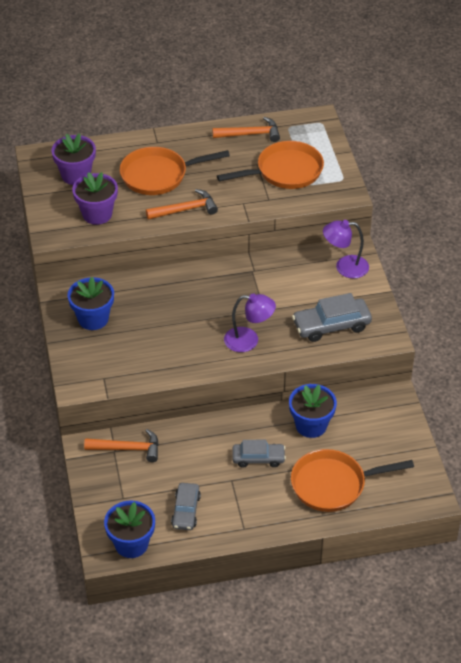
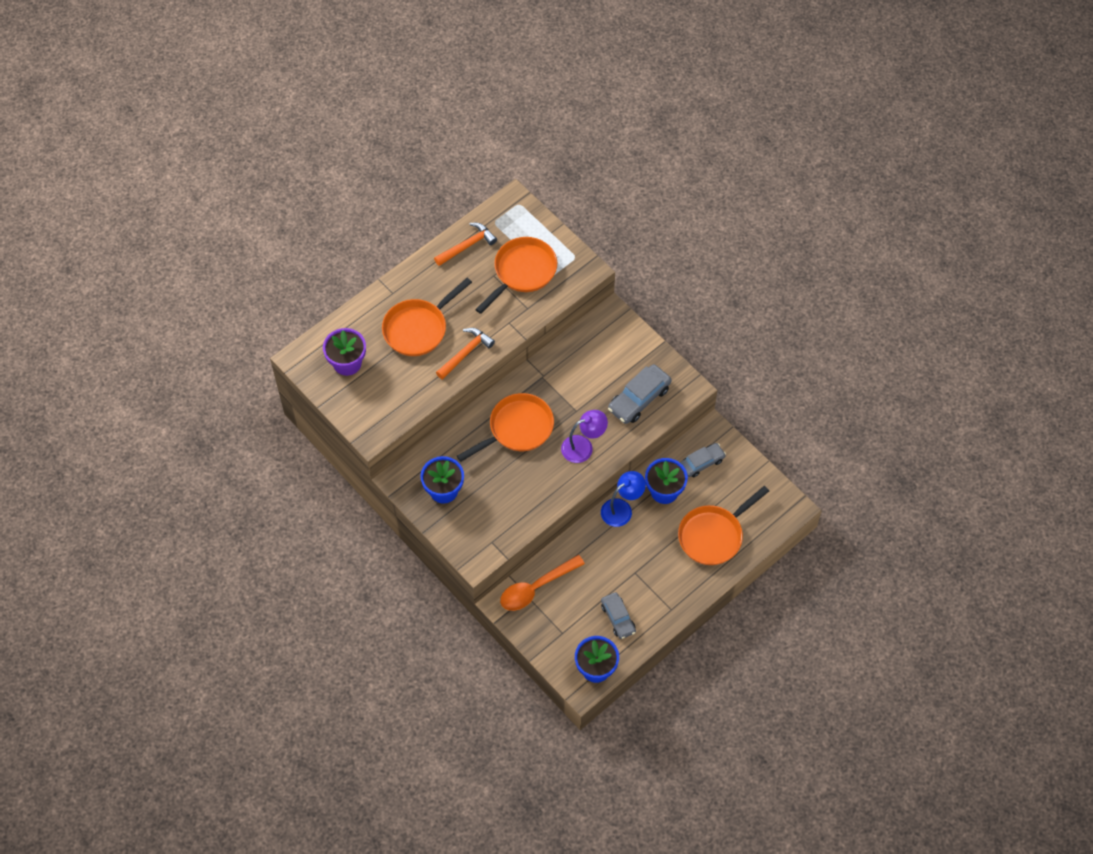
camera: 30 degrees left, 15 degrees up
purple flower pot [72,172,118,225] -> none
orange hammer [84,429,159,462] -> orange spoon [500,555,585,611]
grey car [232,440,286,468] -> grey car moved to [680,443,726,478]
purple lamp [323,220,369,278] -> none
none -> orange pan [457,393,554,462]
none -> blue lamp [601,471,646,527]

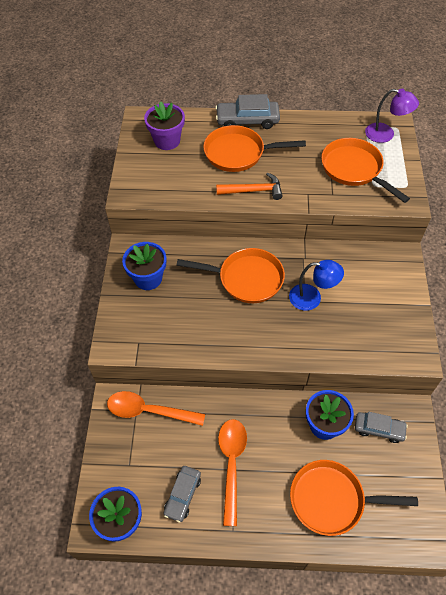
camera: 45 degrees right, 5 degrees down
orange hammer [434,223,497,266] -> none
orange pan [475,237,557,314] -> orange pan turned 120 degrees counterclockwise [321,138,410,203]
purple lamp [561,410,608,463] -> purple lamp moved to [365,89,419,143]
blue lamp [601,471,646,527] -> blue lamp moved to [289,260,344,311]
grey car [608,364,671,424] -> grey car moved to [215,94,280,129]
none -> orange spoon [218,419,247,526]

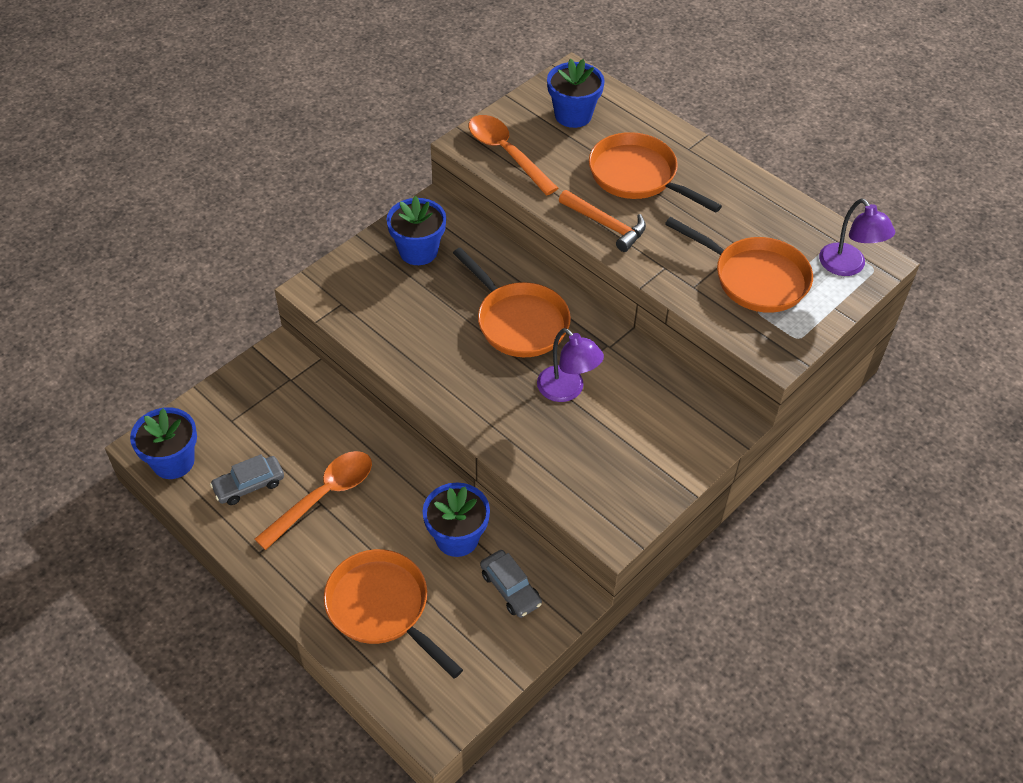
camera: 40 degrees right, 5 degrees down
orange spoon [107,391,205,426] -> orange spoon moved to [469,115,558,195]
purple flower pot [144,101,185,150] -> blue flower pot [547,59,604,128]
grey car [215,94,280,129] -> none
blue lamp [289,260,344,311] -> purple lamp [537,328,604,402]
orange pan [321,138,410,203] -> orange pan turned 120 degrees clockwise [665,217,813,313]

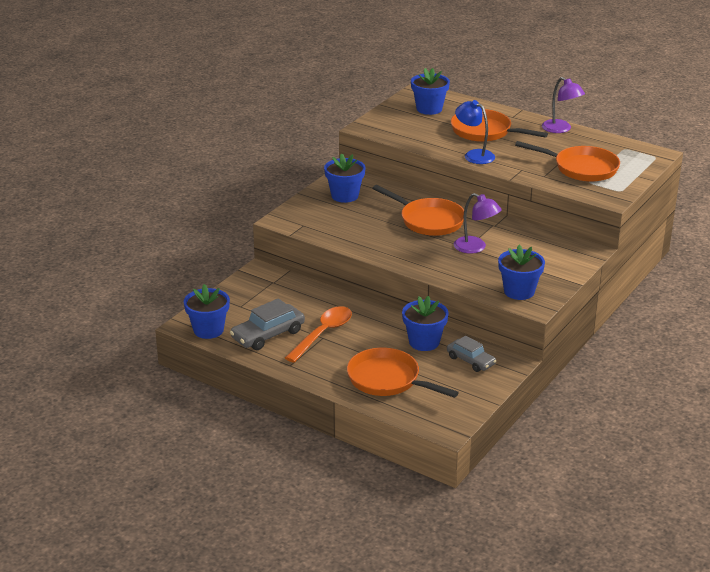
camera: 10 degrees left, 20 degrees down
grey car [210,454,284,505] -> grey car [230,298,305,350], size x1.51
orange spoon [469,115,558,195] -> none
orange hammer [559,190,646,252] -> blue lamp [455,100,495,164]
purple lamp [819,199,895,276] -> purple lamp moved to [542,77,585,133]
none -> blue flower pot [498,245,545,300]

